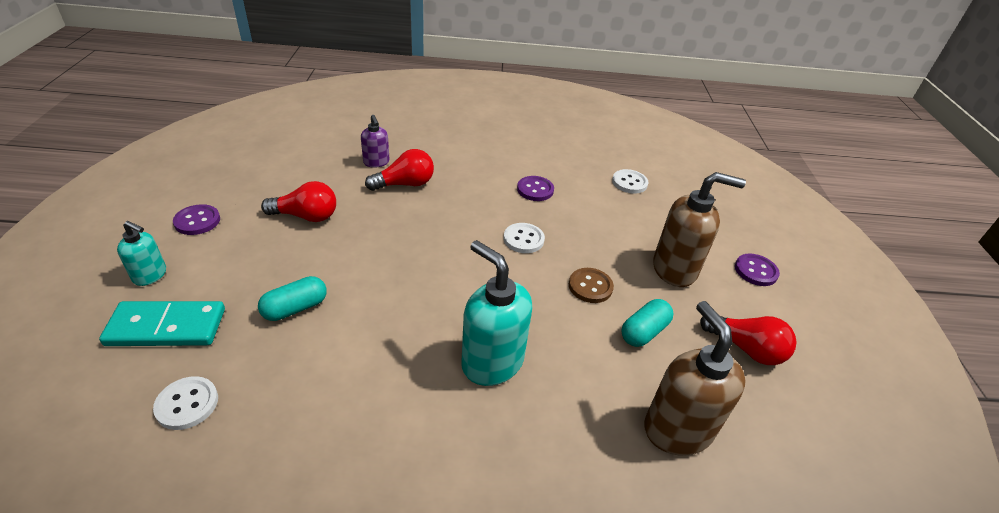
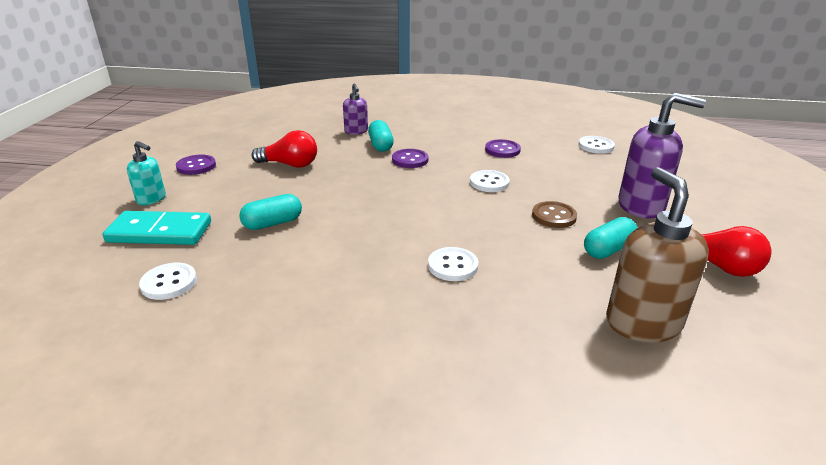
camera: 10 degrees right, 10 degrees down
red light bulb [365,149,434,191] -> turquoise capsule [368,120,394,152]
turquoise soap dispenser [461,240,532,386] -> white button [428,247,478,281]
brown soap dispenser [653,172,746,287] -> purple soap dispenser [618,93,706,219]
purple button [735,254,780,286] -> purple button moved to [392,149,428,168]

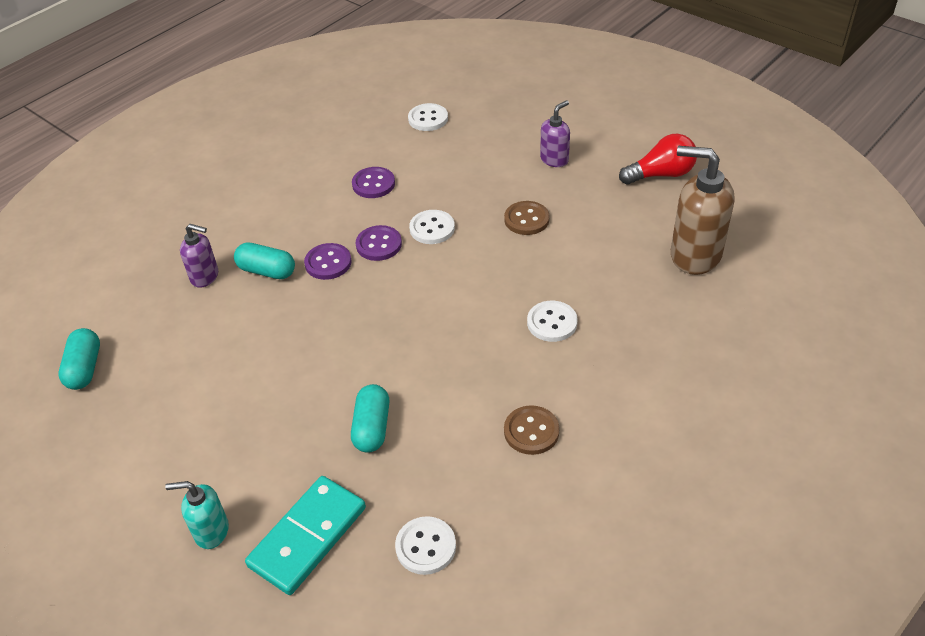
camera: 55 degrees left, 15 degrees up
turquoise soap dispenser [127,141,166,205] -> turquoise soap dispenser turned 150 degrees counterclockwise [165,481,229,549]
purple button [176,155,216,175] -> purple button moved to [356,225,402,261]
red light bulb [252,130,317,168] -> none
turquoise capsule [584,217,638,259] -> turquoise capsule moved to [58,328,100,390]
purple soap dispenser [618,93,706,219] -> purple soap dispenser [540,100,570,167], size x0.55
none -> brown button [504,405,560,455]

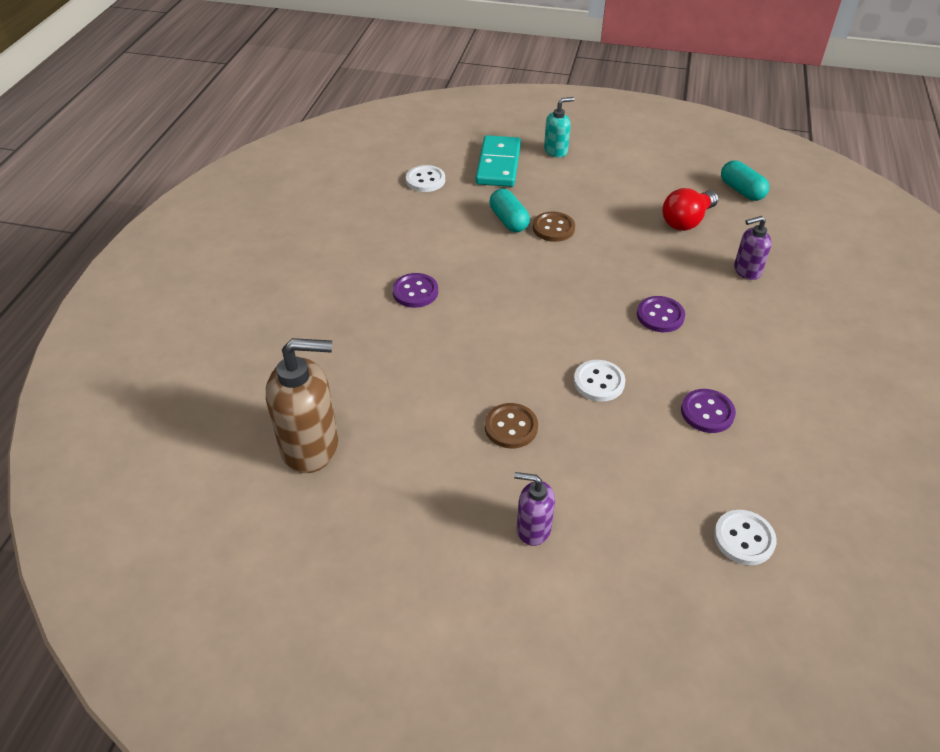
camera: 150 degrees right, 0 degrees up
turquoise capsule [234,242,295,279] -> none
purple button [356,225,402,261] -> purple button moved to [392,273,438,308]
brown button [504,405,560,455] -> brown button moved to [533,212,575,242]
white button [527,301,578,342] -> none
purple soap dispenser [540,100,570,167] -> purple soap dispenser turned 90 degrees clockwise [514,472,555,546]
red light bulb [619,134,697,185] -> red light bulb moved to [662,188,719,231]

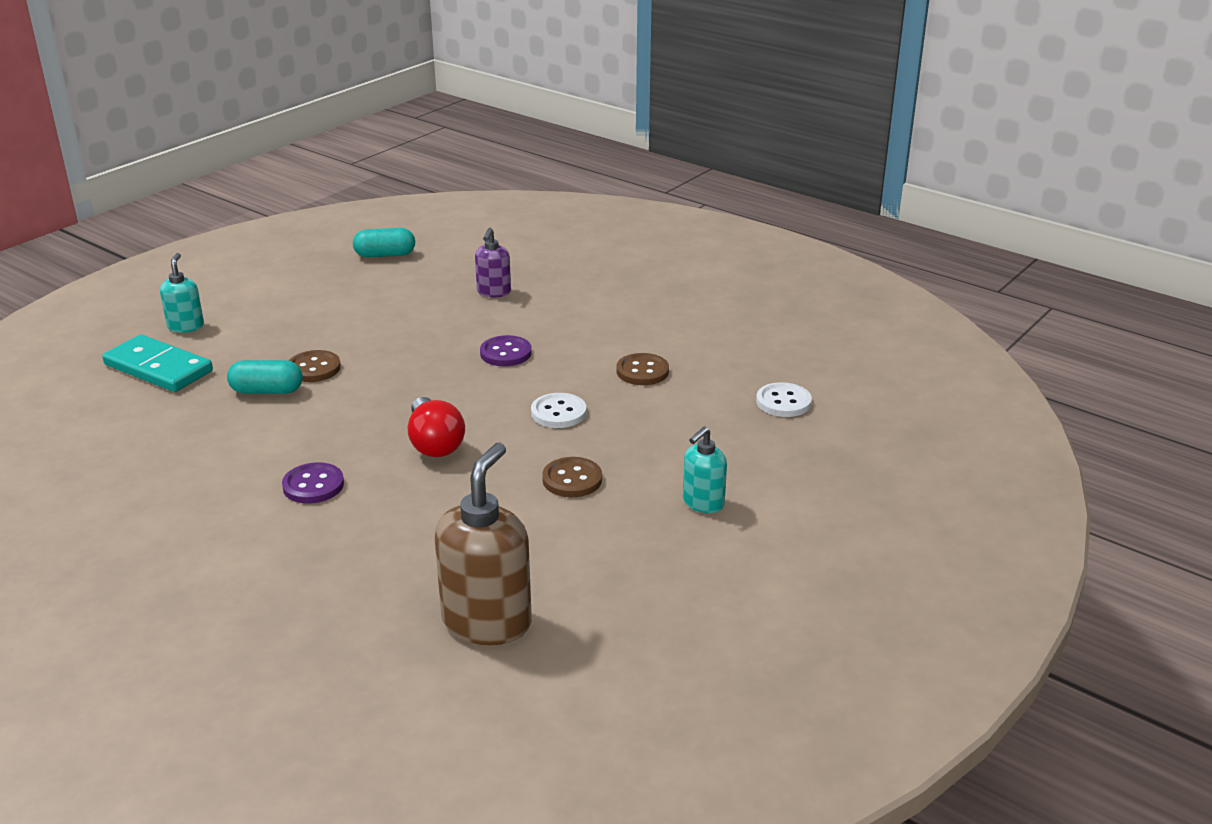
camera: 65 degrees left, 15 degrees down
white button [406,165,445,192] -> none
purple soap dispenser [514,472,555,546] -> turquoise soap dispenser [683,427,727,513]
red light bulb [662,188,719,231] -> red light bulb moved to [408,397,465,457]
purple button [681,389,736,433] -> brown button [616,353,669,385]

